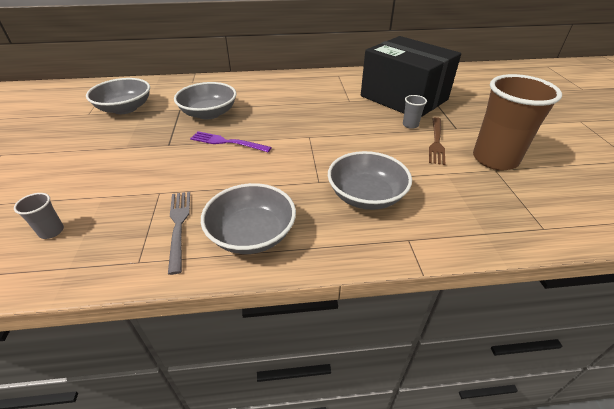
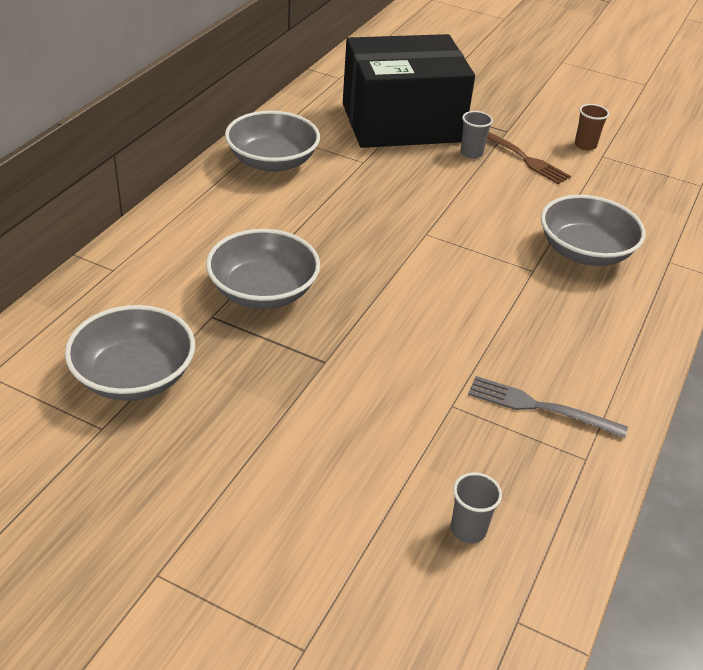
camera: 60 degrees left, 0 degrees up
purple fork [190,131,272,152] -> none
grey bowl [201,183,296,254] -> grey bowl moved to [225,111,320,172]
brown cup [473,74,562,170] -> brown cup [575,104,609,151], size x0.41

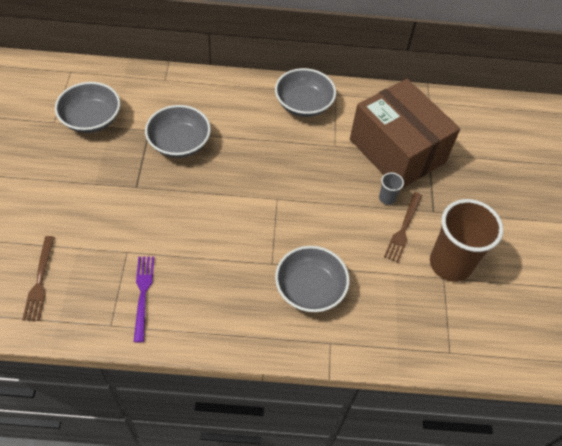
camera: 65 degrees right, 15 degrees up
black box [343,34,475,148] -> brown box [350,79,460,190]
grey cup [451,472,502,544] -> brown fork [22,236,55,321]
grey fork [468,376,628,438] -> purple fork [134,256,154,343]
brown cup [575,104,609,151] -> brown cup [430,199,503,282], size x2.42

